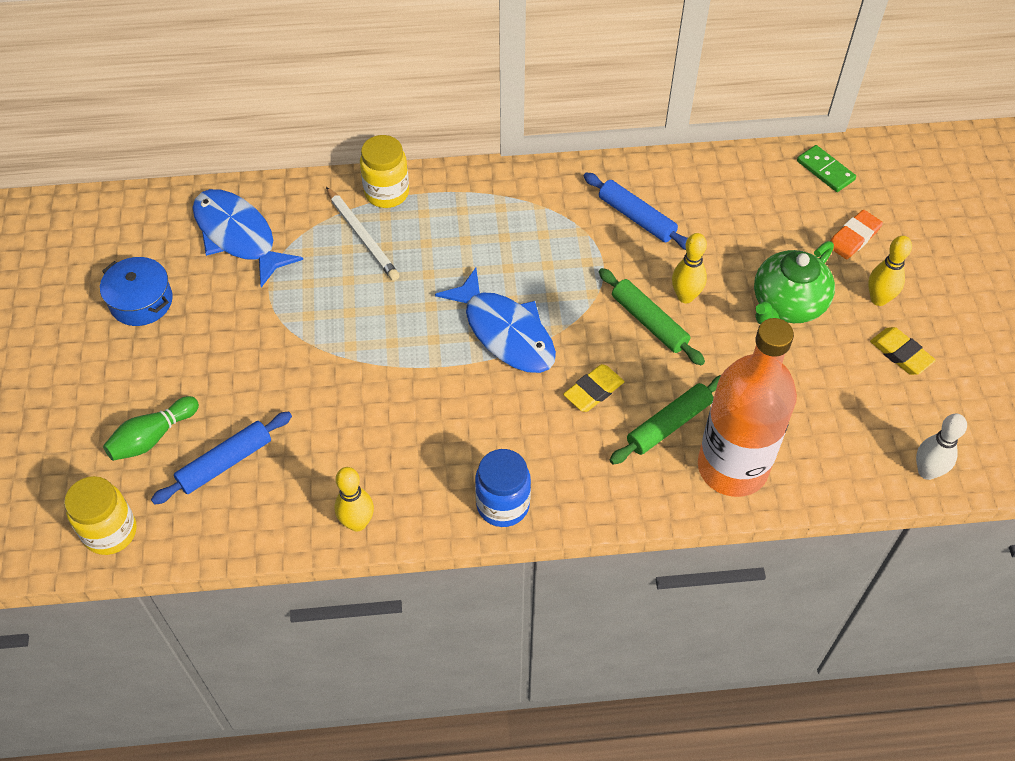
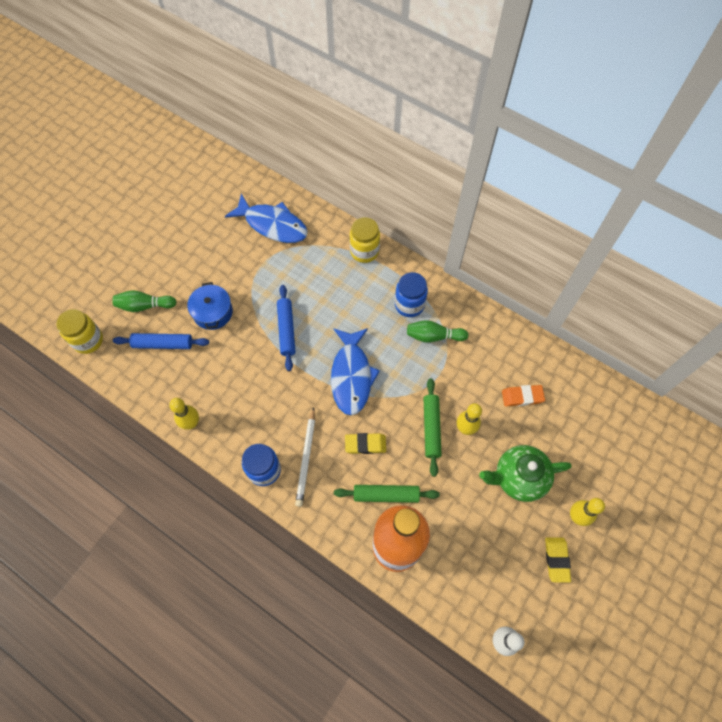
camera: 40 degrees right, 10 degrees up
blue pot [100,257,173,326] -> blue pot moved to [187,282,233,330]
blue fish [193,189,303,287] -> blue fish turned 120 degrees clockwise [225,194,308,243]
white pencil [326,187,400,281] -> white pencil moved to [295,407,315,507]
blue rolling pin [583,173,688,250] -> blue rolling pin moved to [277,285,296,371]
green domino [797,145,856,192] -> none
orange eraser [830,210,883,259] -> orange eraser moved to [502,385,545,406]
none -> blue jar [395,272,428,317]
none -> green bowling pin [407,320,468,343]

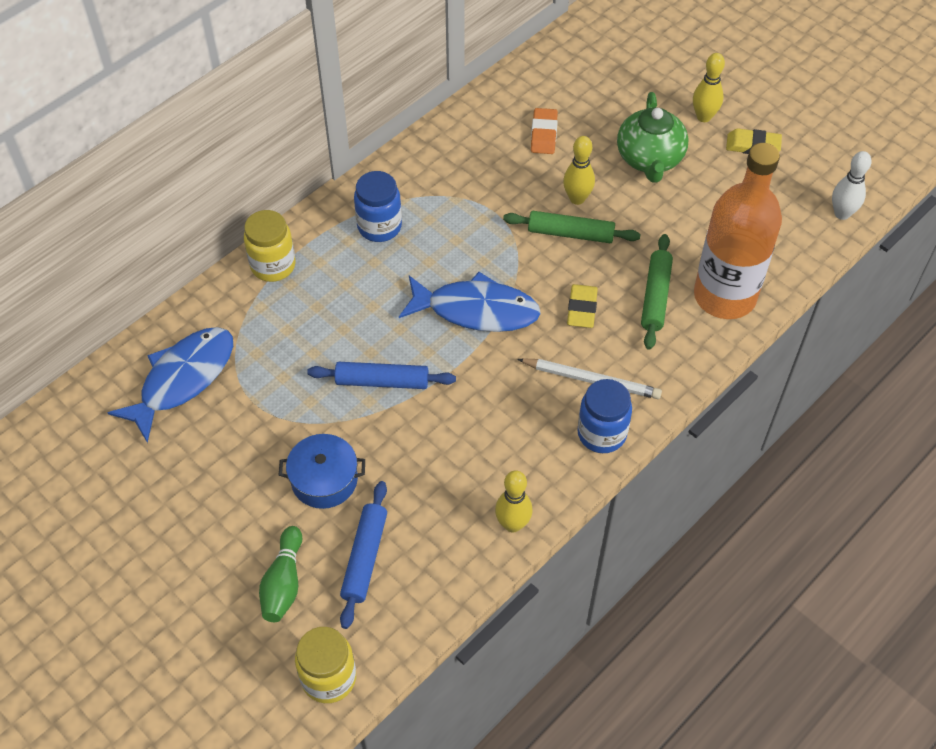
camera: 80 degrees left, 10 degrees down
green bowling pin [407,320,468,343] -> none

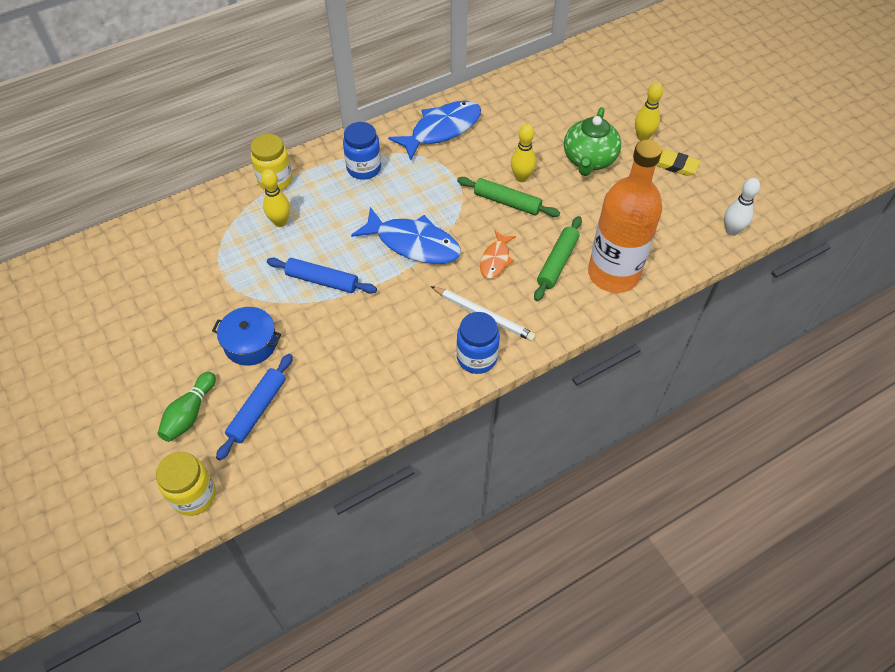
camera: 15 degrees right, 0 degrees up
blue fish [107,327,233,443] -> blue fish moved to [388,101,481,160]
yellow bowling pin [495,470,533,532] -> yellow bowling pin moved to [261,169,290,227]
orange eraser [531,108,558,154] -> none
yellow eraser [567,284,598,328] -> orange fish [480,231,516,278]

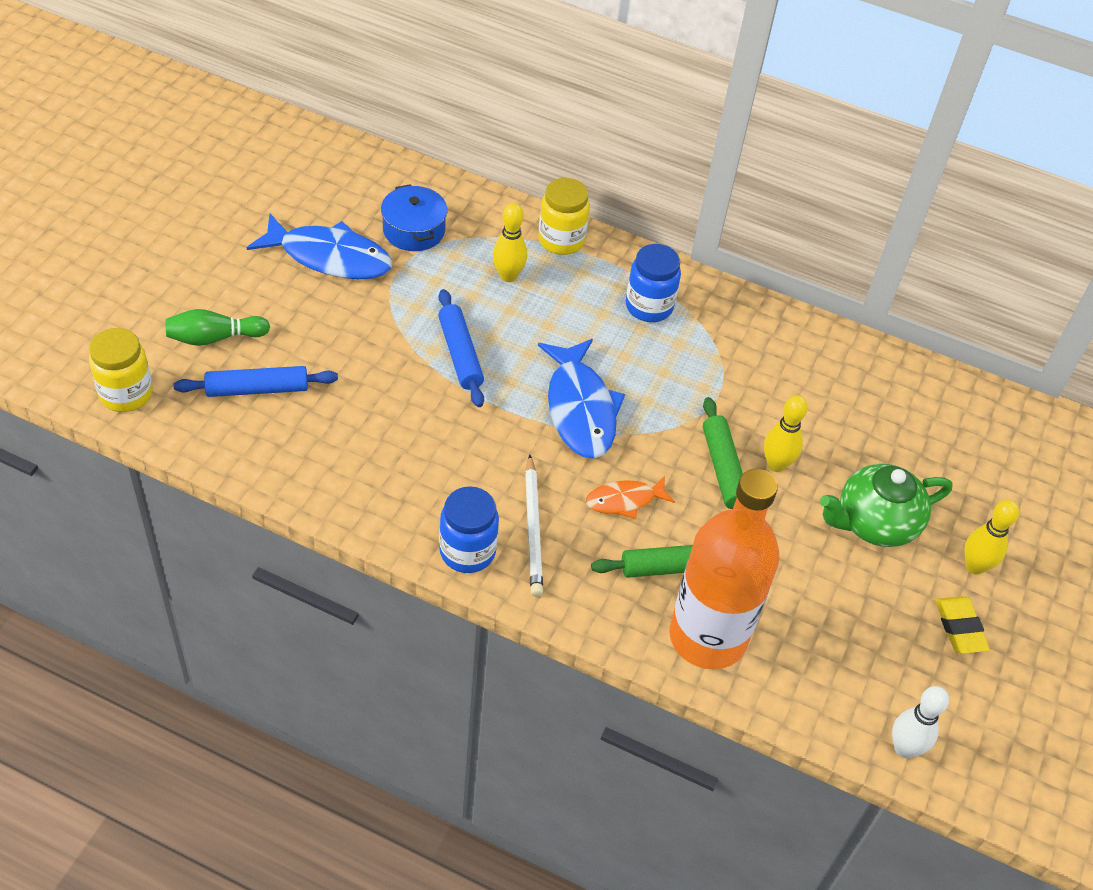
camera: 50 degrees right, 5 degrees down
blue pot [212,307,281,366] -> blue pot moved to [381,184,447,251]
blue fish [388,101,481,160] -> blue fish moved to [247,214,392,279]

